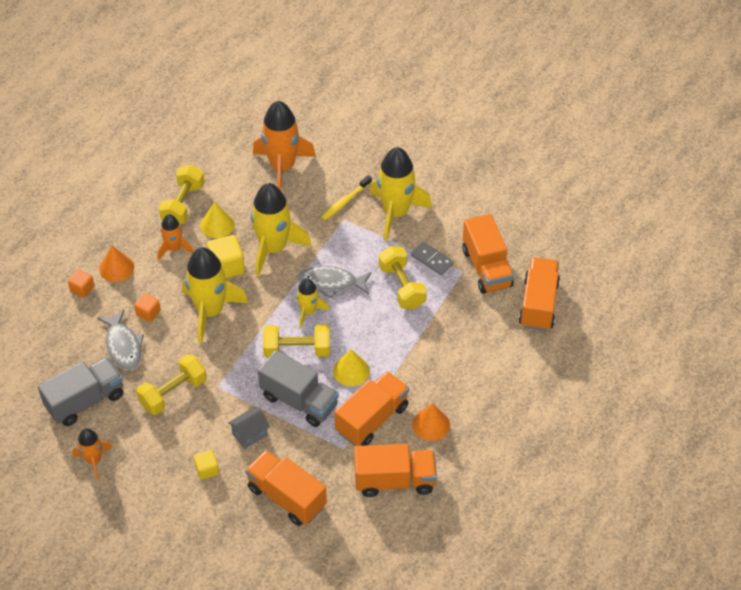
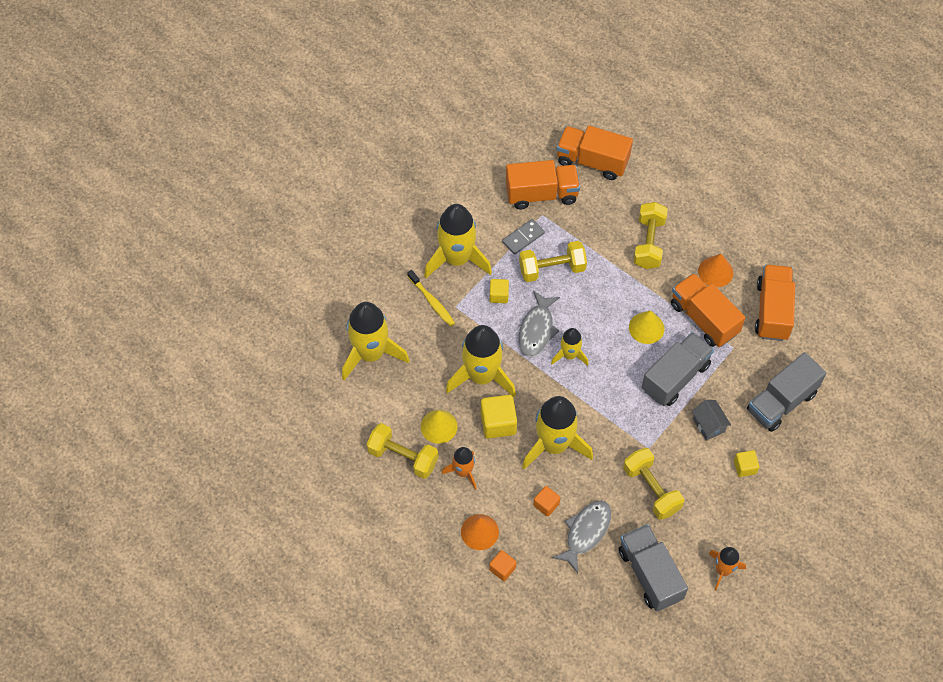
camera: 80 degrees left, 10 degrees up
grey fish [97,309,144,370] -> grey fish turned 45 degrees counterclockwise [552,500,611,573]
orange truck [245,450,327,526] -> grey truck [747,352,826,432]
orange rocket [253,101,316,190] -> yellow rocket [342,302,410,380]
yellow dumbbell [263,325,330,358] -> yellow dumbbell moved to [634,202,668,269]
none -> yellow cube [490,279,509,303]

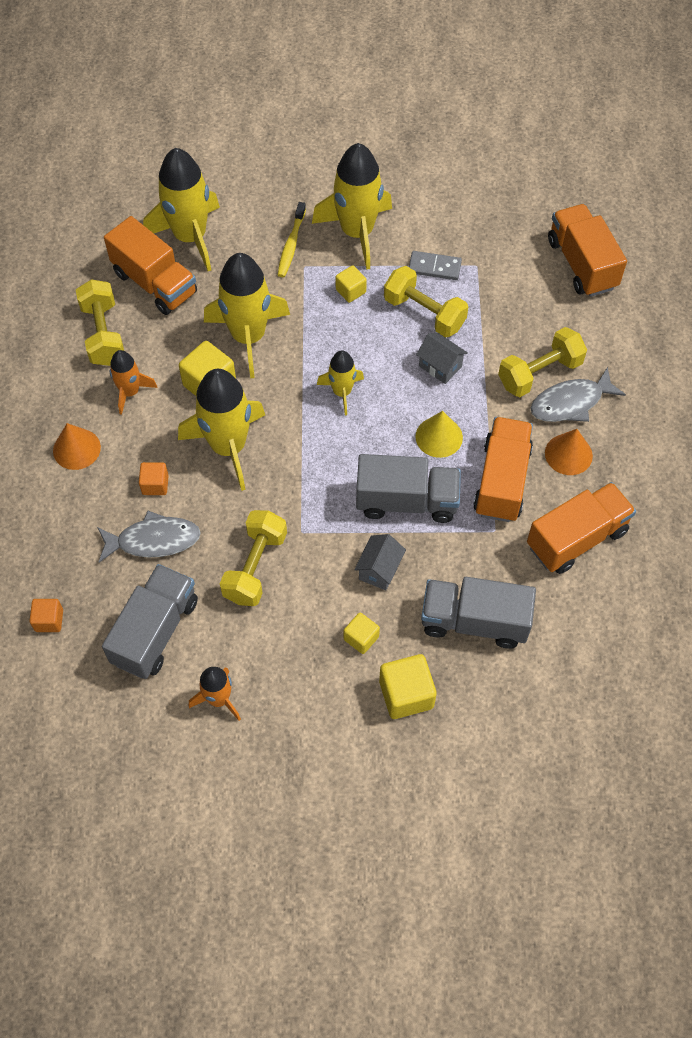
camera: 50 degrees right, 0 degrees up
yellow cone [421,410,458,444] -> none
orange cube [489,550,516,581] -> orange cube moved to [29,599,63,632]
orange truck [506,160,580,209] -> orange truck moved to [104,216,197,315]
grey fish [518,291,560,357] -> grey fish moved to [530,367,626,422]
none -> yellow cube [379,654,437,719]
none -> grey house [416,333,468,384]

